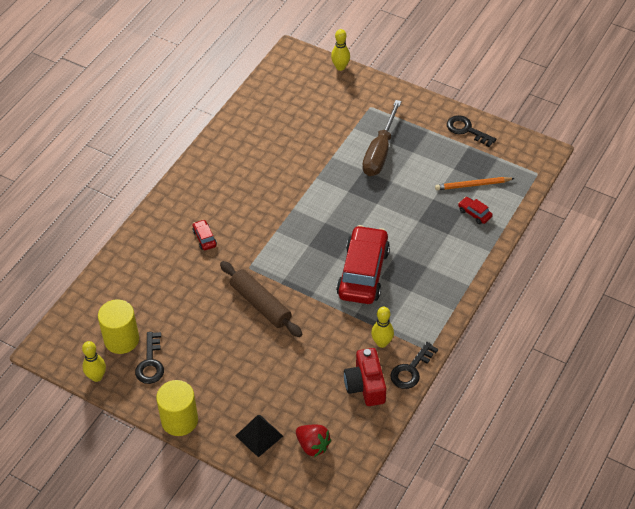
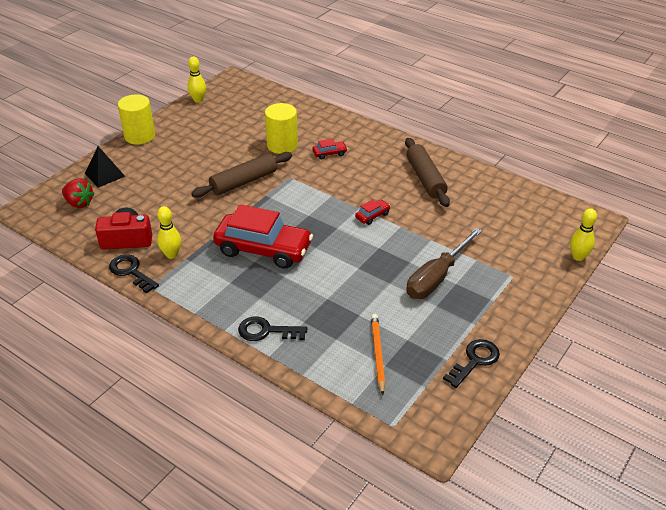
camera: 95 degrees right, 10 degrees down
yellow cylinder [98,299,139,354] -> yellow cylinder moved to [265,103,298,154]
black key [135,332,164,384] -> black key moved to [238,316,307,341]
red strawberry [296,425,331,457] -> red strawberry turned 105 degrees counterclockwise [62,179,95,208]
brown screwdriver [362,100,402,176] -> brown screwdriver turned 75 degrees counterclockwise [406,228,482,299]
red car [458,197,493,224] -> red car moved to [355,199,390,225]
none -> brown rolling pin [405,138,450,207]

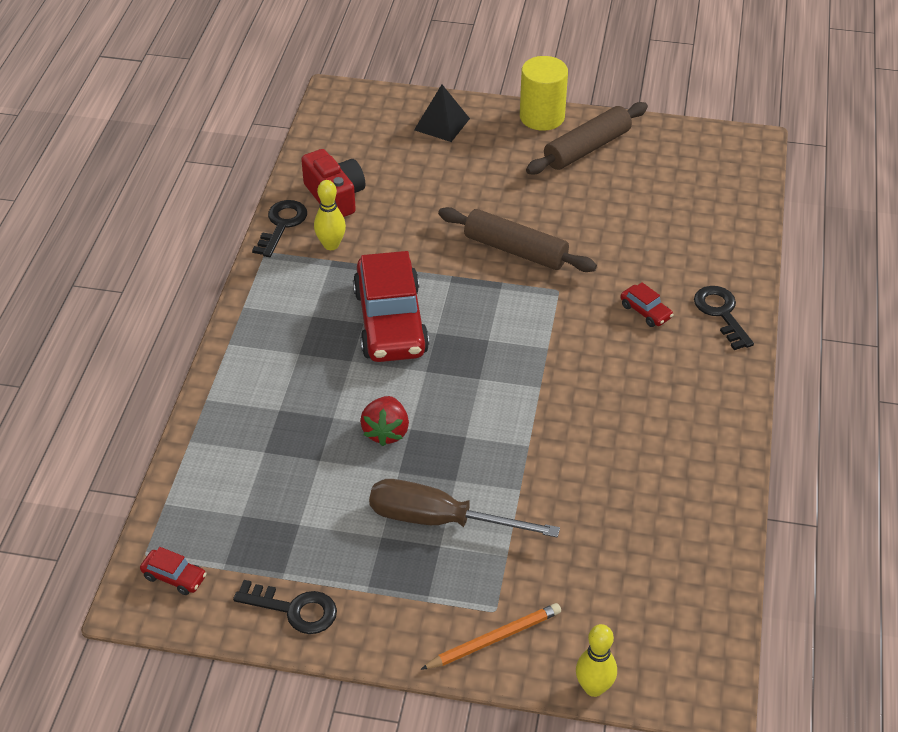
camera: 65 degrees right, 5 degrees up
red strawberry [62,179,95,208] -> red strawberry moved to [360,396,409,446]
yellow bowling pin [188,57,206,103] -> none
black key [238,316,307,341] -> black key moved to [694,286,754,350]
yellow cylinder [265,103,298,154] -> none
red car [355,199,390,225] -> red car moved to [140,547,207,595]
orange pencil [371,314,385,395] -> orange pencil moved to [420,603,561,670]
brown rolling pin [405,138,450,207] -> brown rolling pin moved to [526,102,648,174]

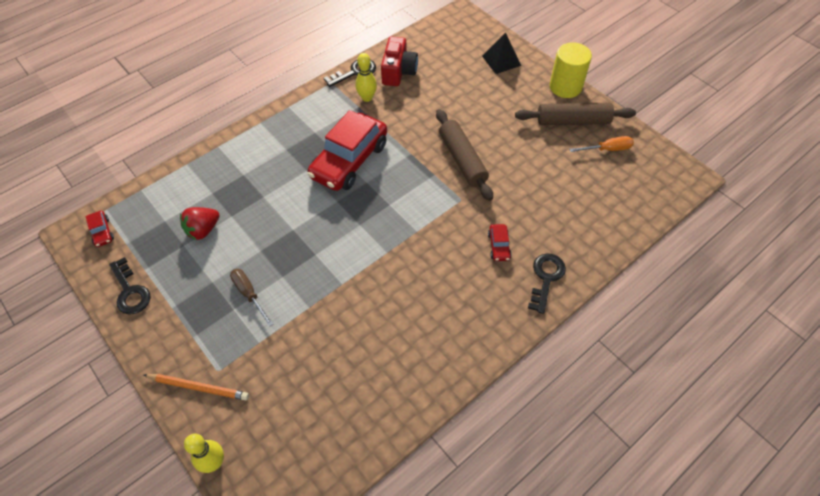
camera: 40 degrees right, 10 degrees up
red strawberry [360,396,409,446] -> red strawberry moved to [180,207,220,240]
brown screwdriver [369,479,560,538] -> brown screwdriver [230,269,273,327], size x0.57
none -> orange screwdriver [569,136,634,152]

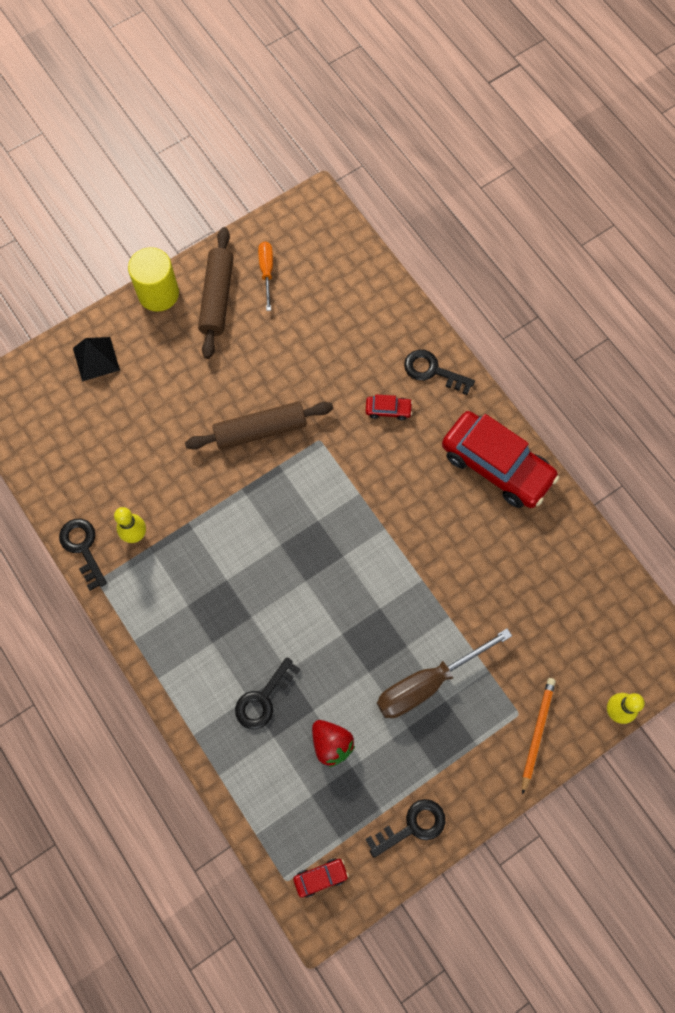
camera: 85 degrees left, 15 degrees up
brown screwdriver [230,269,273,327] -> brown screwdriver [377,629,512,718], size x1.77
red car [307,110,387,191] -> red car moved to [442,411,559,508]
red camera [381,36,418,86] -> none
none -> black key [235,657,301,730]

